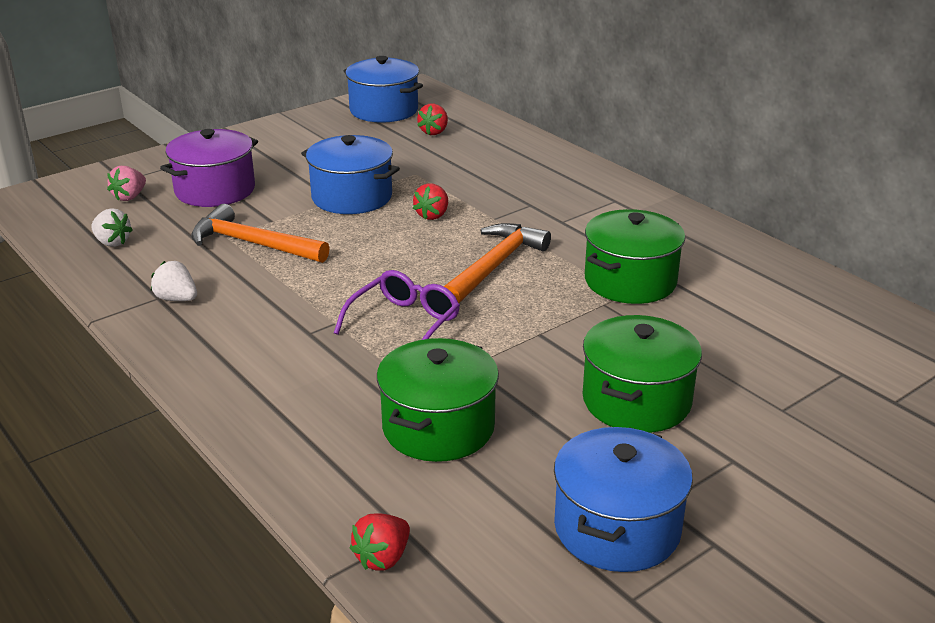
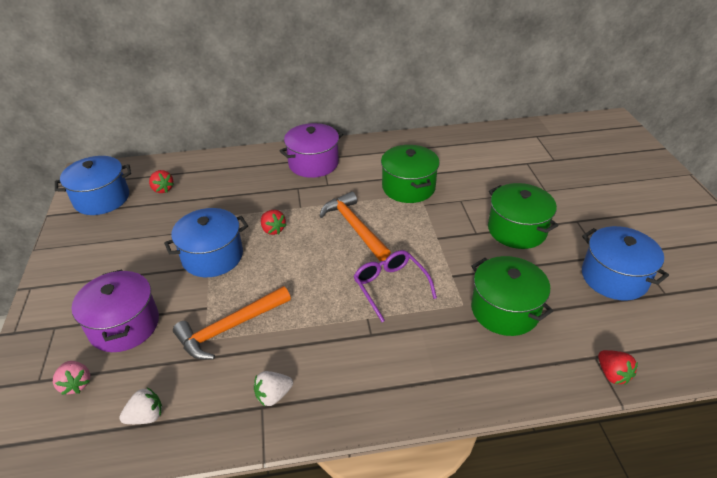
camera: 60 degrees left, 10 degrees up
none -> purple pot [280,123,343,178]

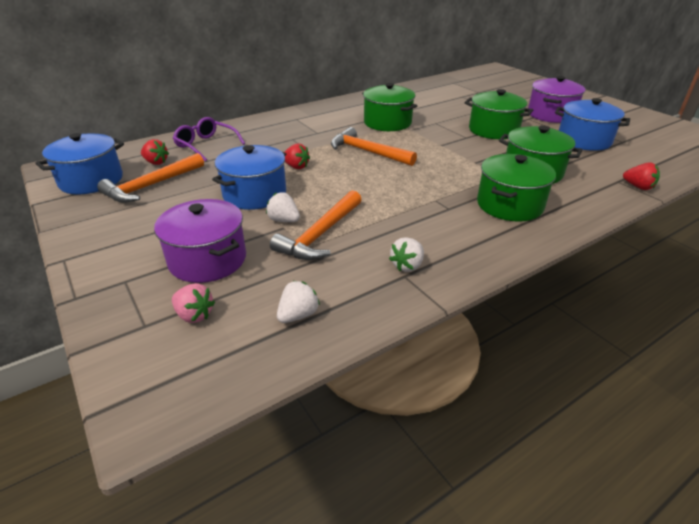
camera: 25 degrees left, 5 degrees down
purple pot [280,123,343,178] -> purple pot moved to [528,76,585,123]
purple glasses [354,250,437,322] -> purple glasses moved to [173,117,245,161]
none -> orange hammer [97,153,204,203]
none -> white strawberry [266,192,300,222]
none -> green pot [477,154,556,222]

